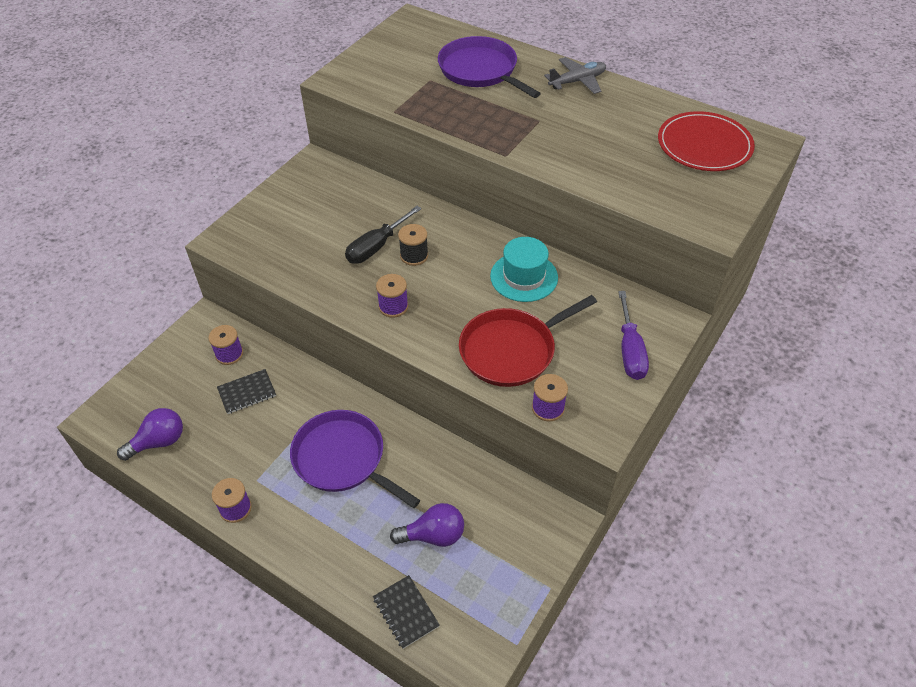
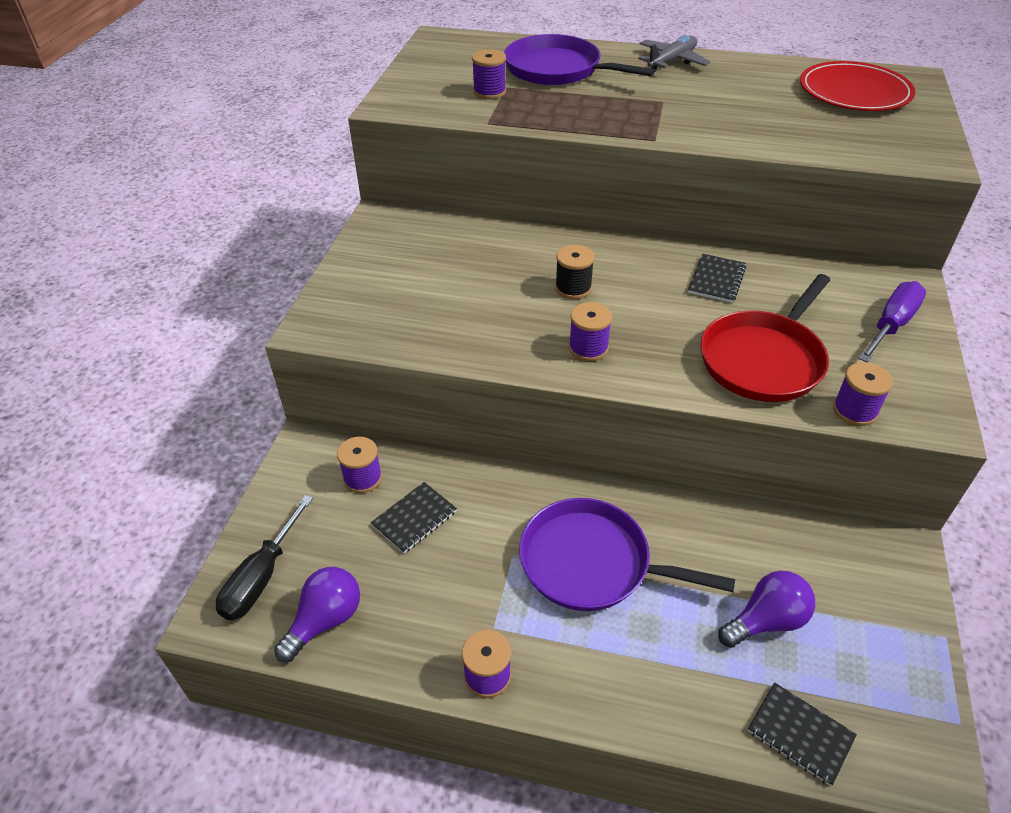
camera: 20 degrees left, 5 degrees down
black screwdriver [345,206,421,264] -> black screwdriver moved to [216,495,313,620]
turquoise hat [490,237,558,302] -> black notebook [688,254,746,303]
purple screwdriver [618,291,649,380] -> purple screwdriver turned 120 degrees counterclockwise [858,281,926,362]
none -> purple spool [472,49,506,99]

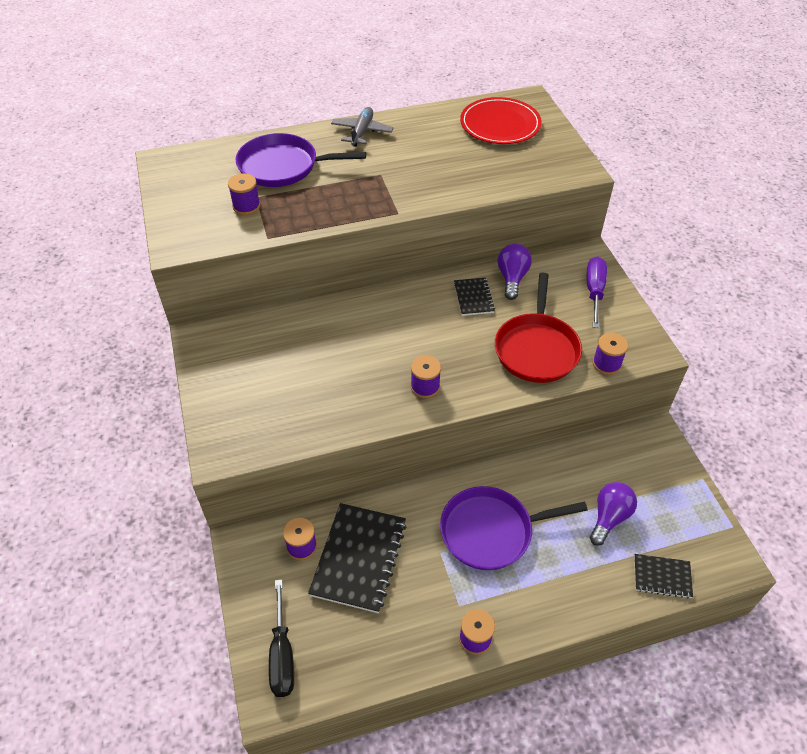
camera: 30 degrees left, 5 degrees up
purple light bulb [274,567,360,662] -> purple light bulb moved to [498,244,532,300]
black notebook [371,482,457,554] -> black notebook [308,503,407,613], size x1.88
black spool [555,245,594,299] -> none

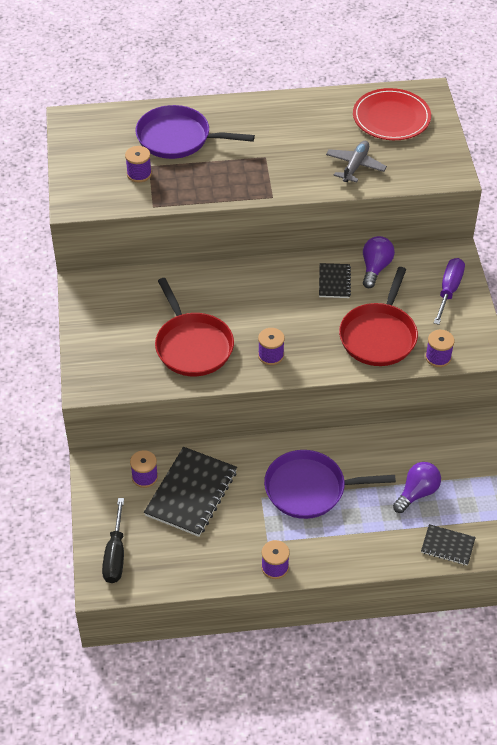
camera: 10 degrees right, 0 degrees up
grey plane [331,107,394,147] -> grey plane moved to [326,141,387,182]
none -> red pan [155,278,234,376]

